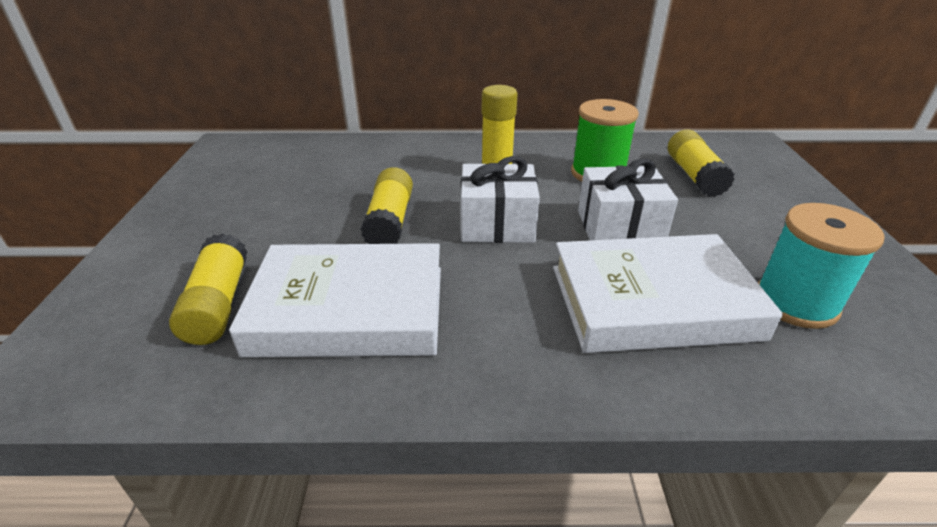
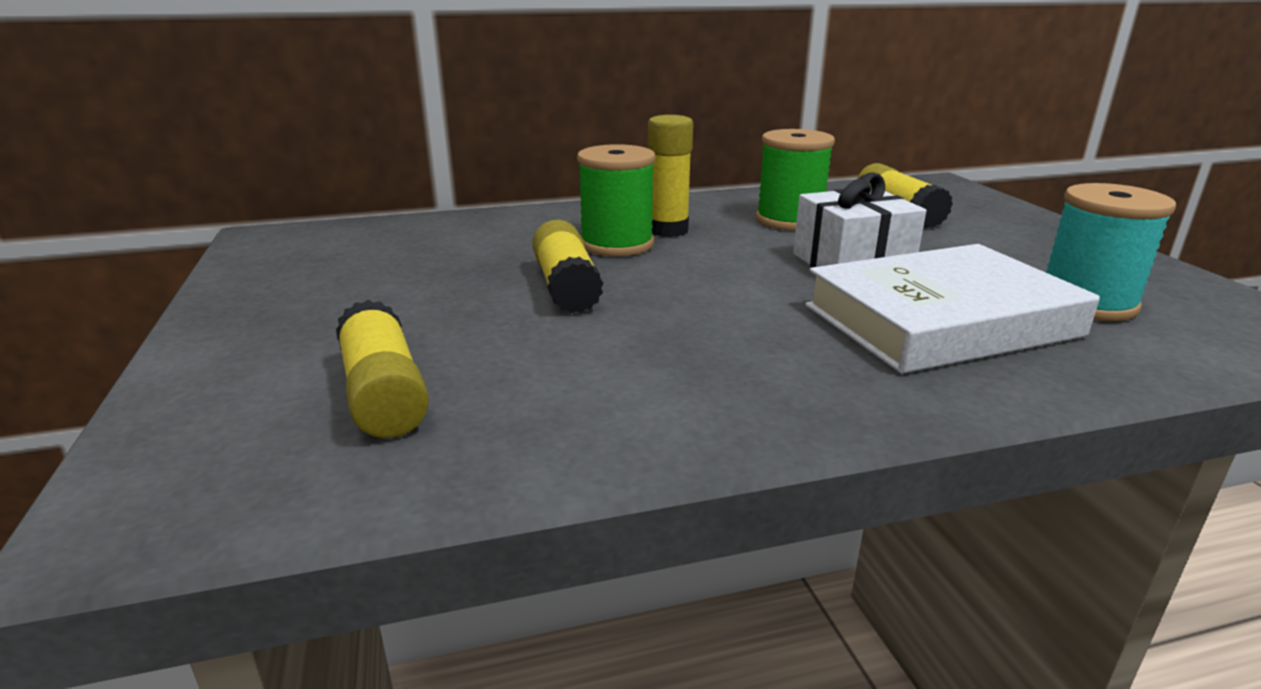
camera: 15 degrees left, 10 degrees down
white book [229,243,441,358] -> none
white gift [461,156,540,243] -> none
none -> green spool [577,144,655,256]

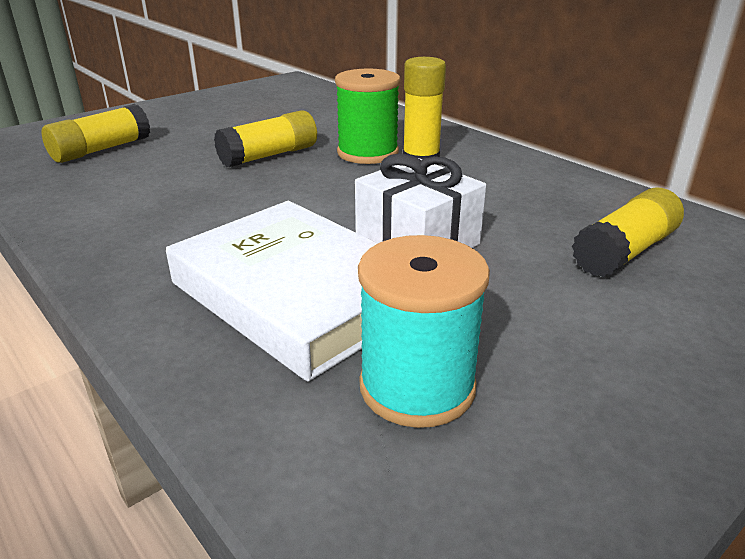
camera: 65 degrees right, 5 degrees up
green spool [756,129,835,231] -> none

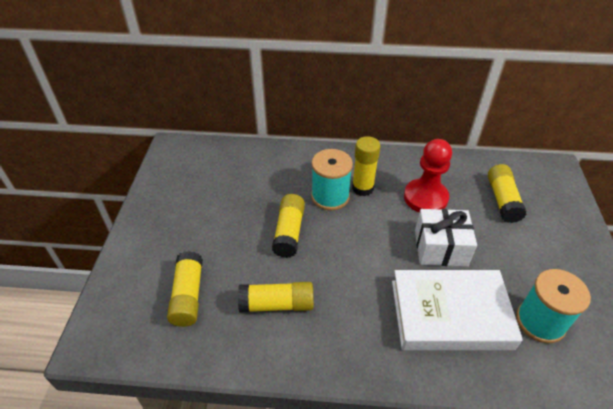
camera: 45 degrees left, 15 degrees up
green spool [335,68,401,164] -> turquoise spool [311,149,353,210]
none -> yellow glue stick [238,282,314,313]
none -> red pawn [404,139,452,213]

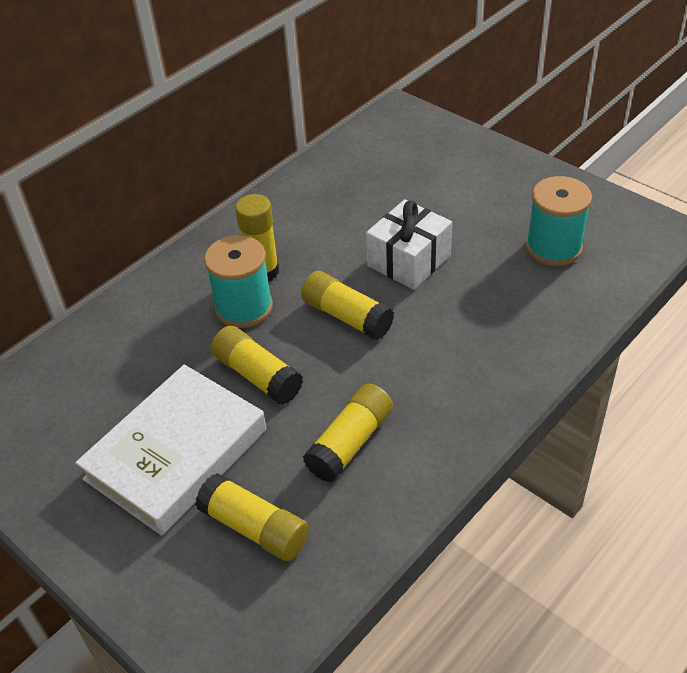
camera: 50 degrees left, 0 degrees up
white book [392,270,523,350] -> white book moved to [75,365,266,536]
red pawn [404,139,452,213] -> none
yellow glue stick [488,164,527,223] -> yellow glue stick moved to [301,271,394,340]

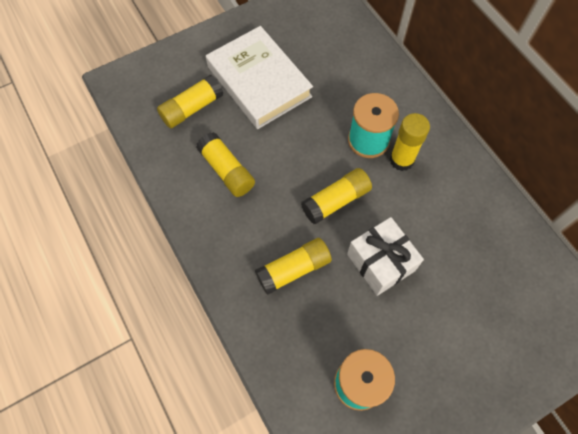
camera: 105 degrees right, 20 degrees up
yellow glue stick [211,326,303,405] -> yellow glue stick moved to [255,238,332,295]

